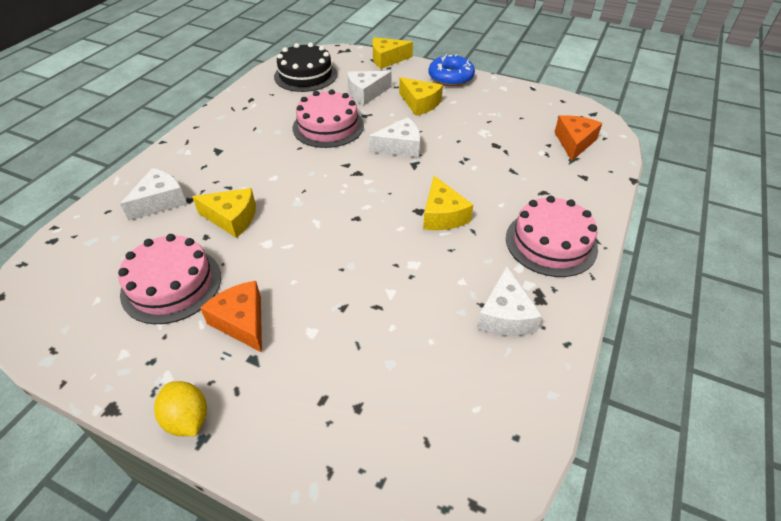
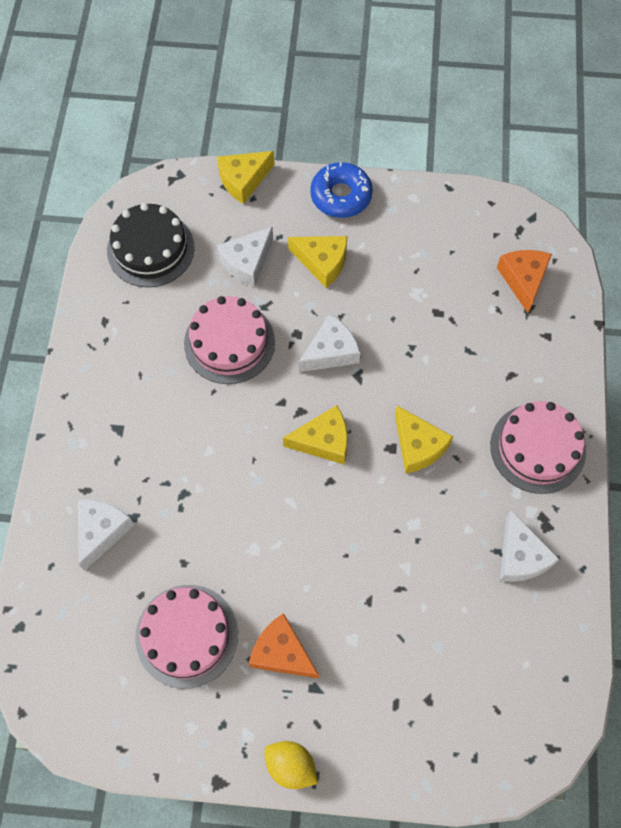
camera: 20 degrees left, 20 degrees up
yellow cheese [192,188,256,238] -> yellow cheese moved to [283,405,348,464]

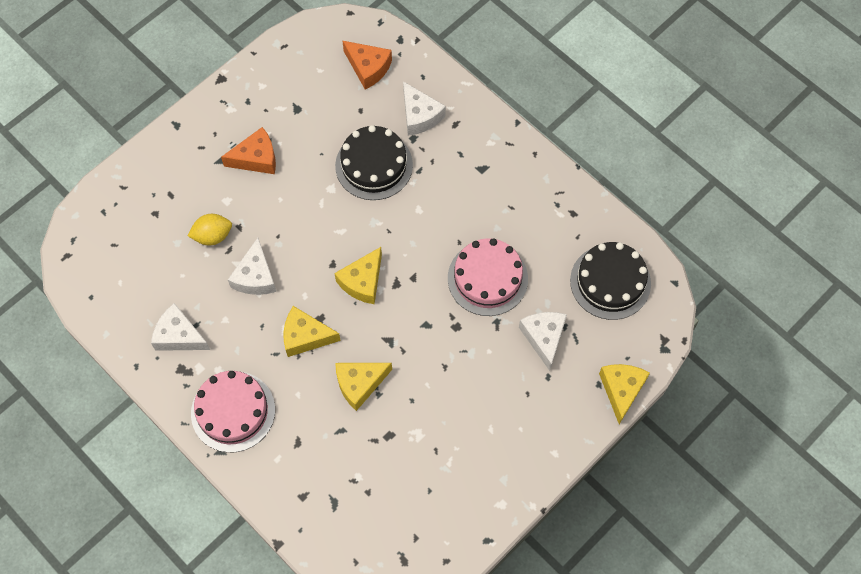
camera: 130 degrees right, 0 degrees up
pink cake [135,585,238,689] -> none
yellow lemon [264,741,318,789] -> yellow lemon moved to [188,214,232,245]
yellow cheese [288,236,347,288] -> yellow cheese moved to [335,363,392,411]
white cheese [299,314,360,372] -> white cheese moved to [228,238,276,295]
blue donut [310,162,373,218] -> none
orange cheese [497,250,552,313] -> orange cheese moved to [343,41,392,90]
none -> black cake [335,125,413,200]

